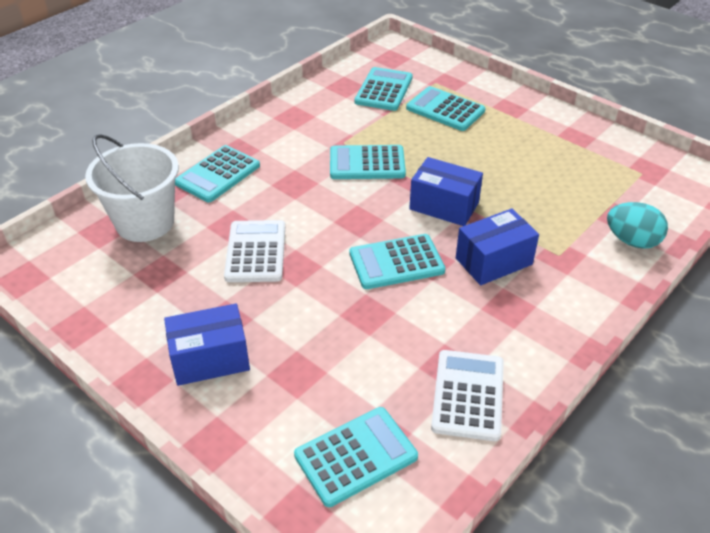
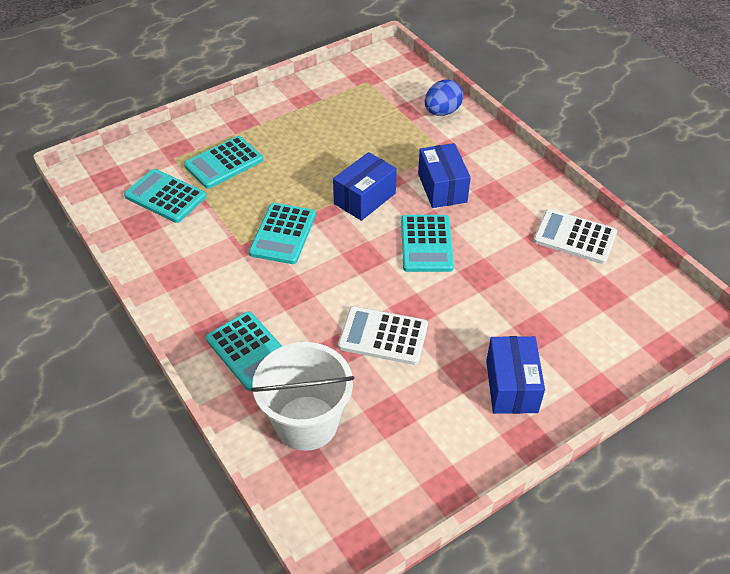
camera: 75 degrees left, 5 degrees up
turquoise calculator [294,407,418,507] -> none
turquoise egg [607,202,668,249] -> blue egg [425,79,463,116]

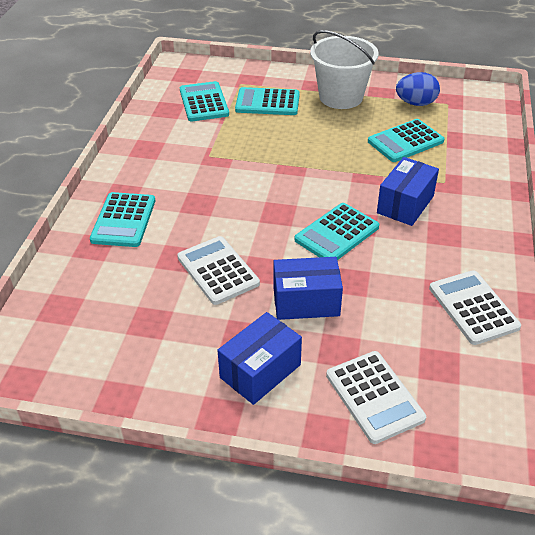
camera: 45 degrees right, 5 degrees down
turquoise calculator [249,203,316,264] -> turquoise calculator moved to [368,119,445,162]
white bucket [251,342,354,451] -> white bucket moved to [310,30,379,109]
blue box [333,152,397,221] -> blue box moved to [274,257,343,320]
blue egg [425,79,463,116] -> blue egg moved to [396,72,440,106]
none -> white calculator [326,351,426,444]

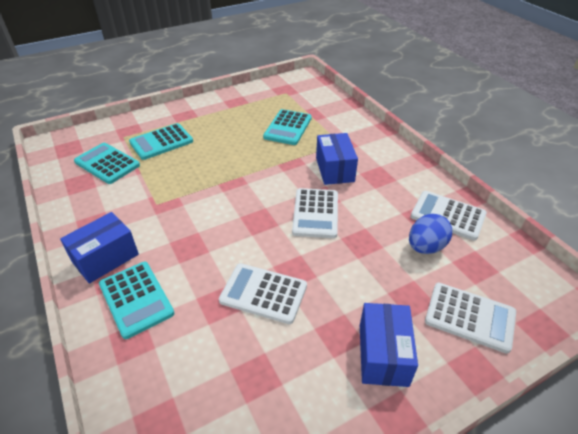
camera: 40 degrees left, 0 degrees up
blue box [274,257,343,320] -> blue box moved to [60,212,139,284]
turquoise calculator [295,203,379,260] -> white calculator [292,188,338,238]
white bucket [310,30,379,109] -> none
blue egg [396,72,440,106] -> blue egg moved to [409,214,452,254]

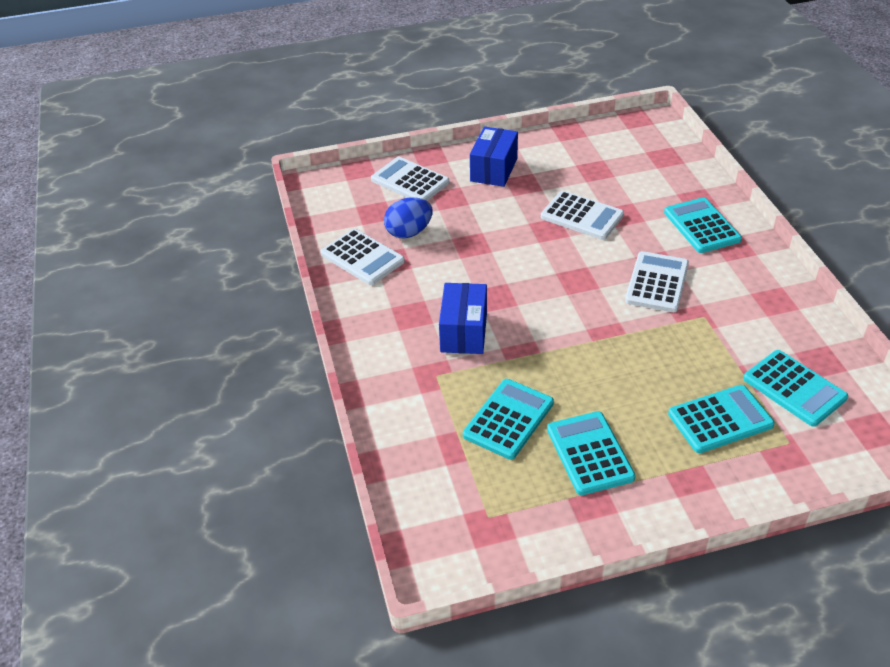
camera: 165 degrees left, 0 degrees up
blue box [60,212,139,284] -> none
white calculator [292,188,338,238] -> white calculator moved to [625,251,689,312]
none -> turquoise calculator [547,411,635,495]

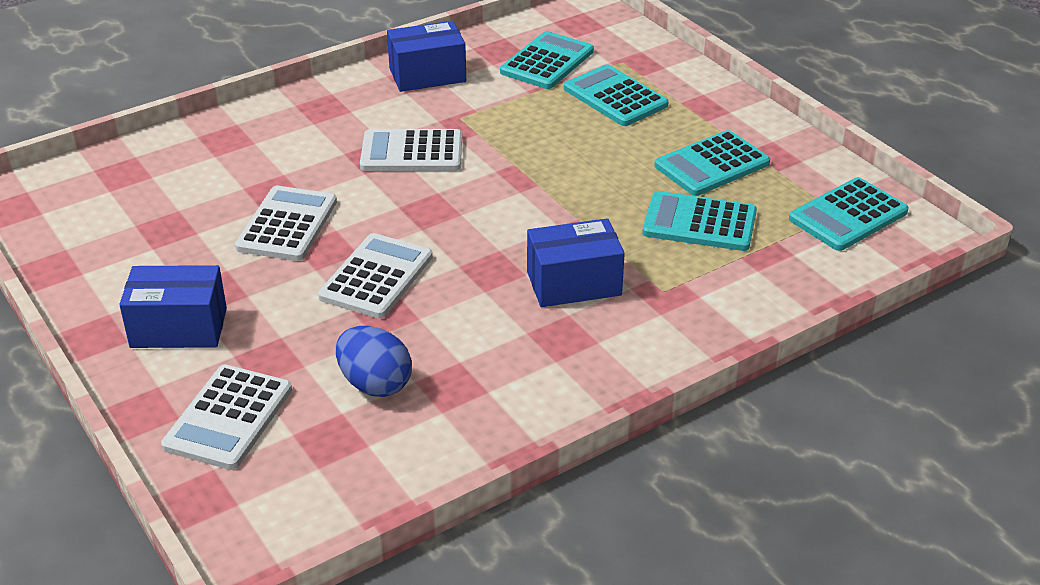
camera: 110 degrees left, 5 degrees down
white calculator [321,229,405,285] -> white calculator moved to [318,233,433,319]
turquoise calculator [664,197,742,253] -> turquoise calculator moved to [789,177,909,251]
none -> blue box [387,21,466,92]

